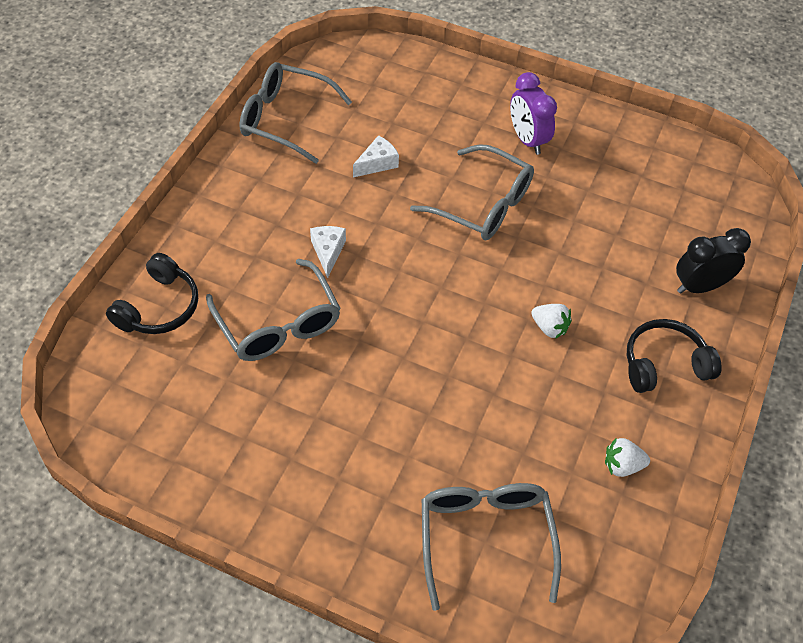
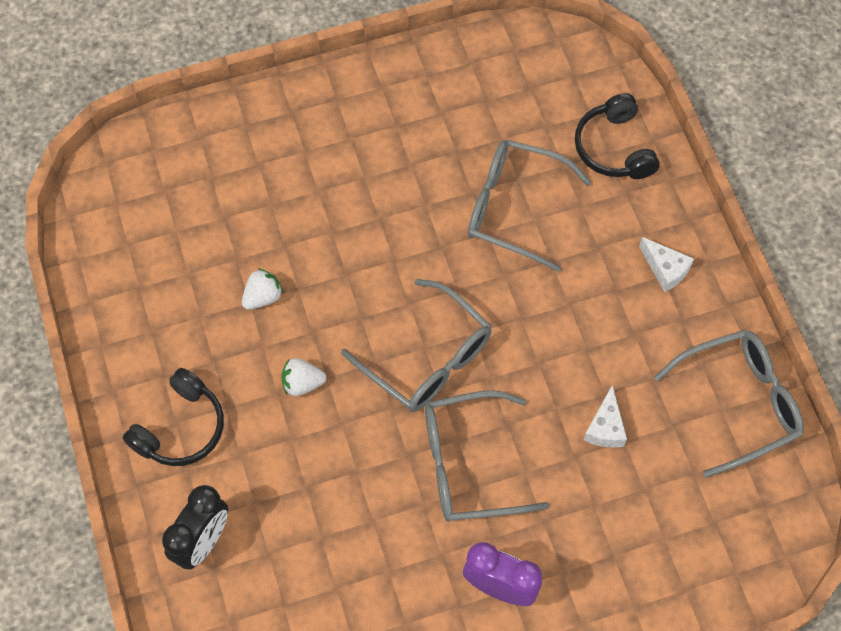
camera: 140 degrees right, 10 degrees up
white cheese [310,226,346,278] -> white cheese moved to [639,237,694,292]
grey glasses [422,483,561,611] -> grey glasses moved to [341,279,492,412]
white strawberry [605,438,650,477] -> white strawberry moved to [242,268,283,310]

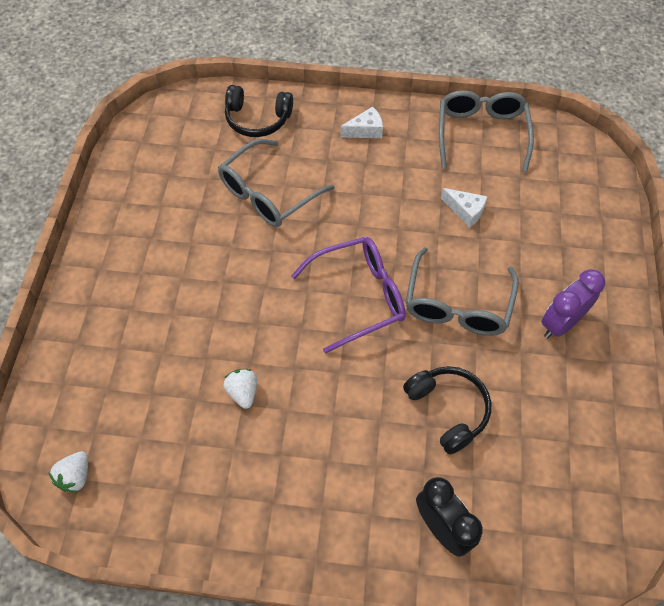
camera: 65 degrees left, 5 degrees down
black headphones [123,368,224,466] -> black headphones moved to [403,366,491,454]
white strawberry [281,358,326,396] -> white strawberry moved to [48,451,88,493]
grey glasses [341,279,492,412] -> purple glasses [291,237,406,354]

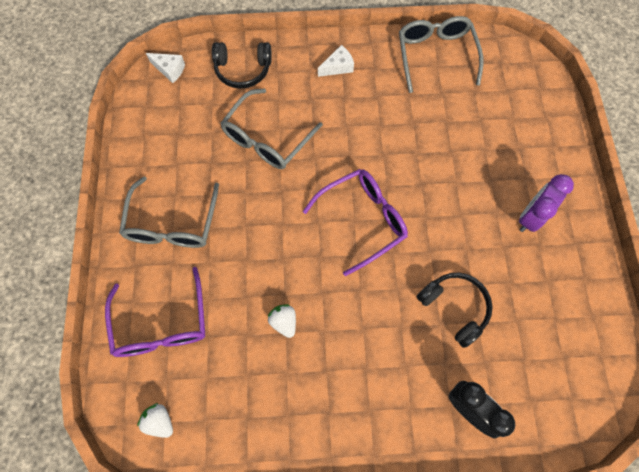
camera: 10 degrees left, 10 degrees up
white strawberry [48,451,88,493] -> white strawberry turned 120 degrees clockwise [137,403,173,438]
grey glasses [406,247,518,336] -> grey glasses moved to [119,176,219,248]
white cheese [441,188,488,228] -> white cheese moved to [146,53,185,83]
none -> purple glasses [105,267,205,357]

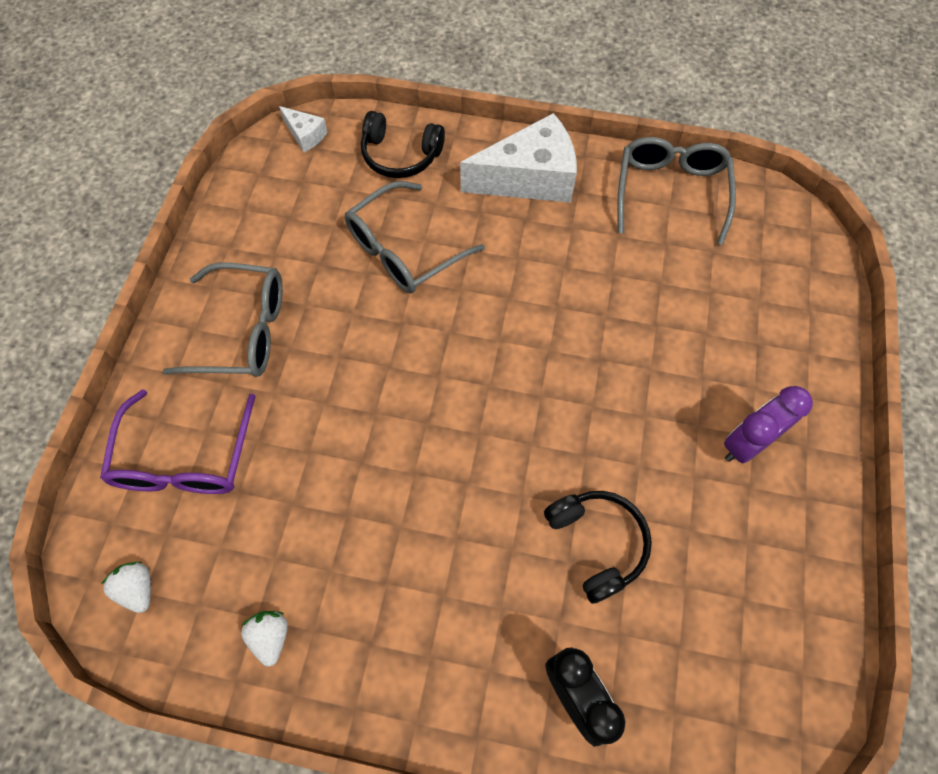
camera: 15 degrees right, 5 degrees down
grey glasses [119,176,219,248] -> grey glasses turned 105 degrees counterclockwise [162,262,283,377]
white strawberry [268,304,296,338] -> white strawberry moved to [241,611,288,667]
purple glasses [303,169,408,276] -> none
white cheese [318,45,354,77] -> white cheese [460,113,577,203], size x2.18

